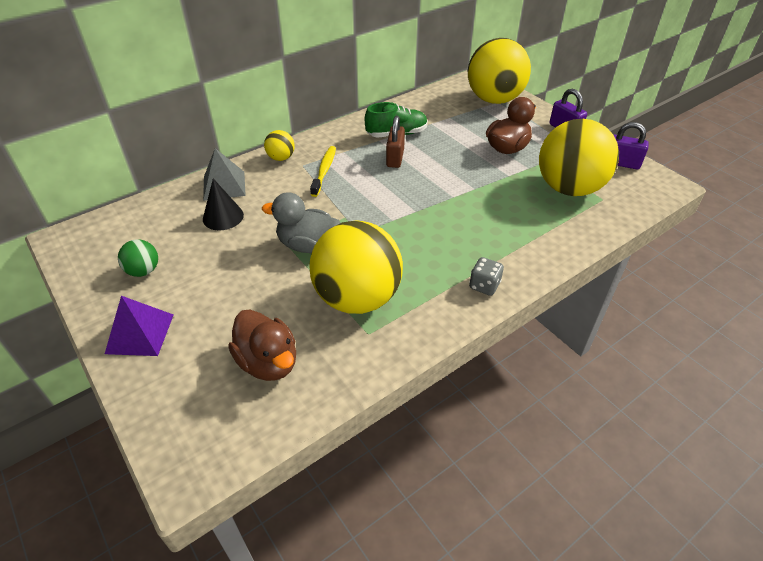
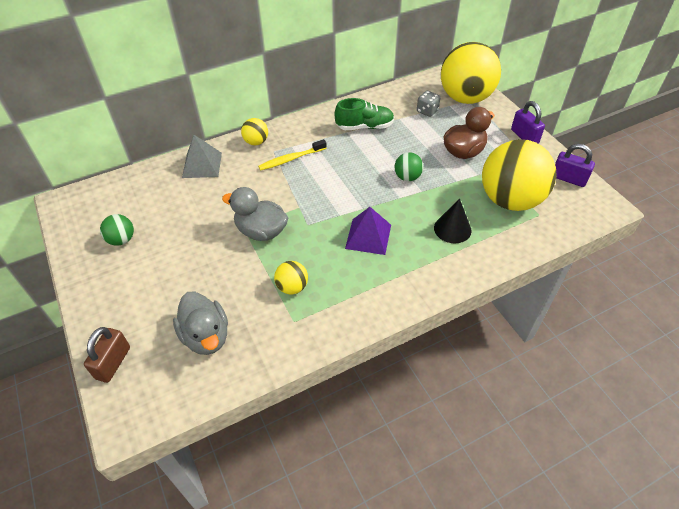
camera: 10 degrees right, 5 degrees up
purple pyramid [105,296,173,356] -> purple pyramid moved to [345,207,391,255]
black cone [203,179,244,230] -> black cone moved to [434,199,471,244]
brown duck [228,309,296,381] -> grey duck [173,292,228,355]
yellow ball [309,220,403,314] -> yellow ball [274,261,308,294], size x0.43
yellow toothbrush [310,146,336,197] -> yellow toothbrush turned 135 degrees counterclockwise [258,139,327,171]
brown padlock [386,116,405,168] -> brown padlock moved to [84,327,130,383]
grey dice [469,257,504,296] -> grey dice moved to [417,91,440,117]
none -> green ball [394,152,423,181]

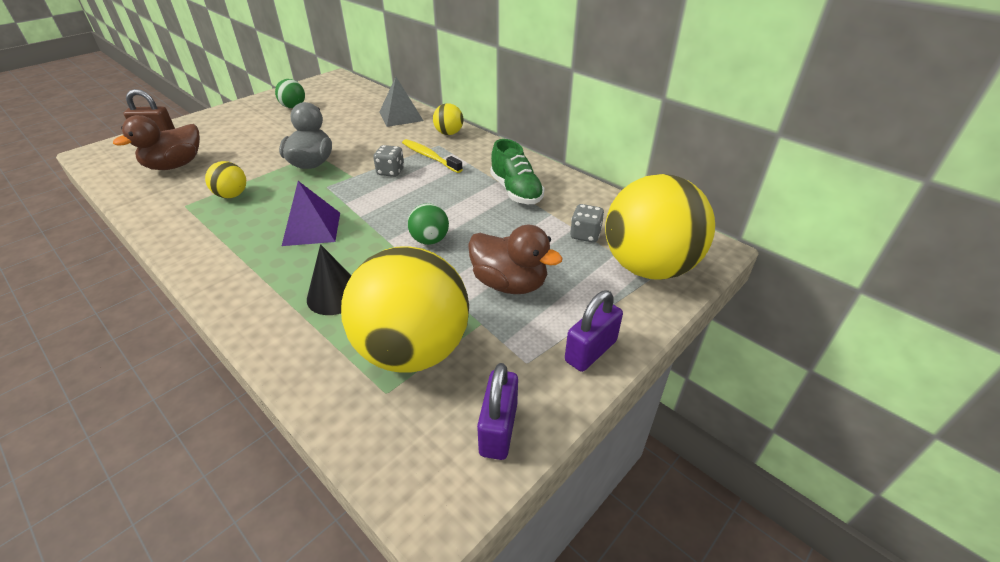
camera: 70 degrees right, 10 degrees down
grey duck [173,292,228,355] -> brown duck [113,115,200,170]
none -> grey dice [373,145,404,177]

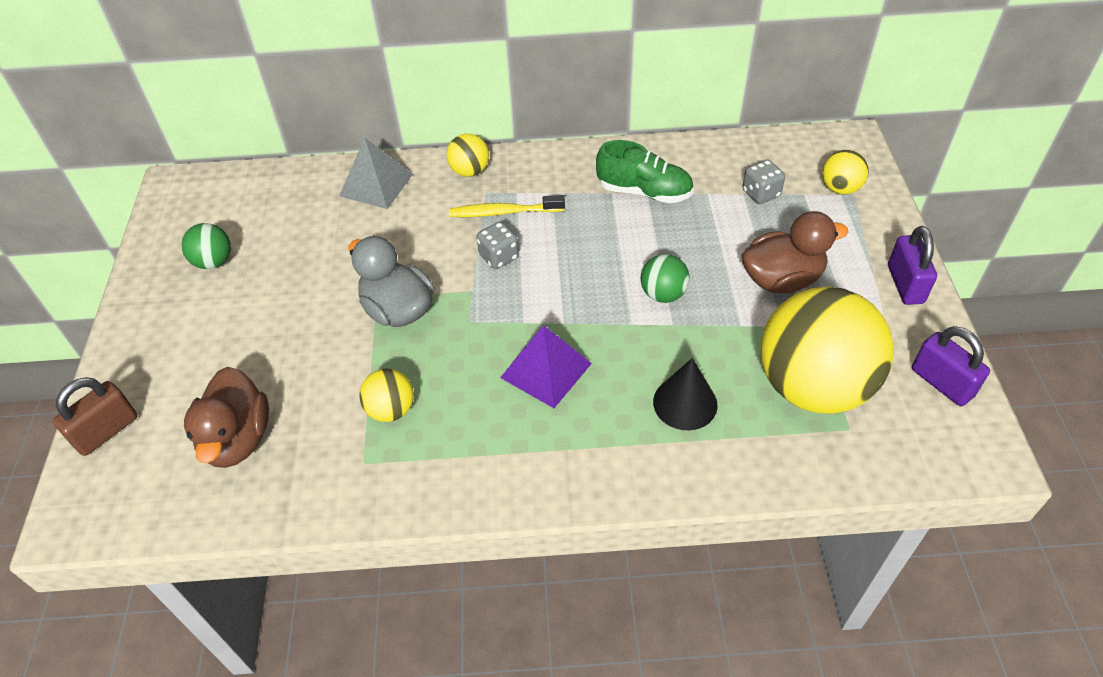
camera: 45 degrees left, 10 degrees up
yellow ball [605,174,715,280] -> yellow ball [822,150,869,194], size x0.43

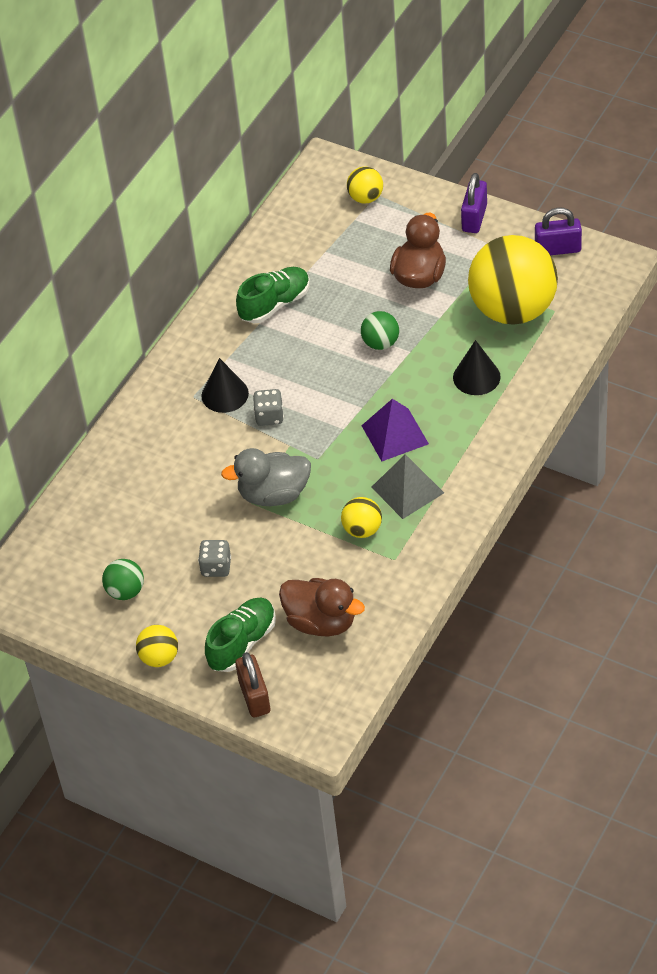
camera: 55 degrees left, 0 degrees up
grey pyramid [339,138,413,209] -> grey pyramid moved to [371,454,444,519]
yellow ball [446,134,489,177] -> yellow ball moved to [136,625,178,667]
yellow toothbrush [449,195,565,217] -> black cone [201,358,249,413]
grey dice [742,160,785,204] -> grey dice moved to [198,540,231,577]
purple padlock [888,226,937,305] -> purple padlock turned 75 degrees clockwise [461,173,487,233]
none -> green shoe [205,598,276,672]

